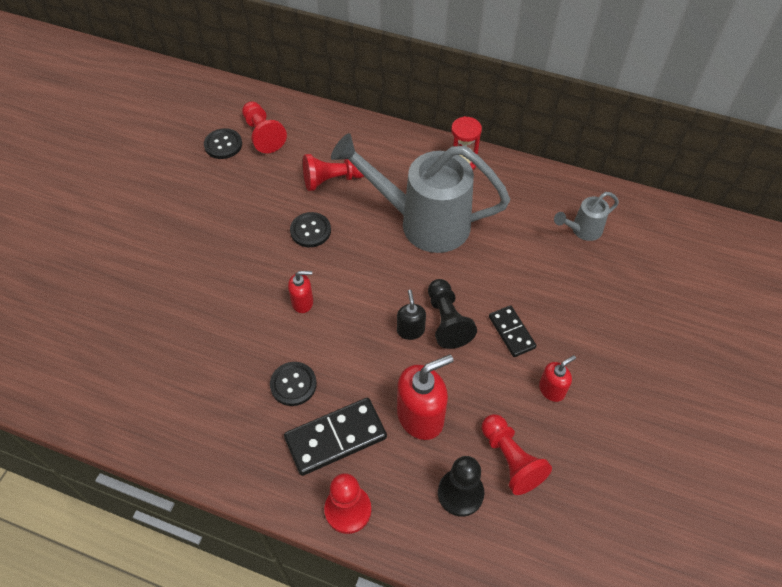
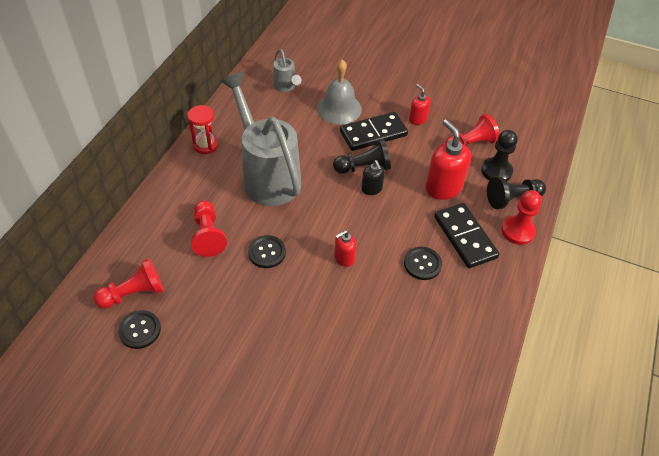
camera: 90 degrees left, 5 degrees down
red soap dispenser [288,271,313,313] -> red soap dispenser turned 120 degrees counterclockwise [334,230,357,267]
grey watering can [331,133,510,253] -> grey watering can turned 135 degrees clockwise [220,72,301,206]
black soap dispenser [397,290,426,340] -> black soap dispenser turned 105 degrees counterclockwise [361,160,385,195]
black domino [489,305,537,357] -> black domino [340,112,408,151], size x1.64
none -> grey bell [317,60,362,125]
none -> black pawn [487,176,546,209]

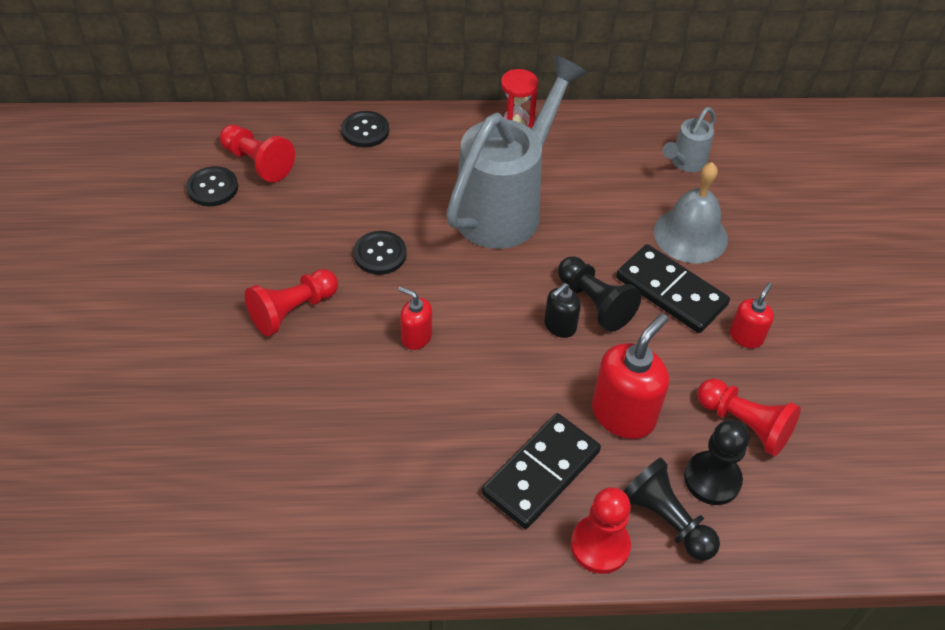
camera: 65 degrees right, 0 degrees up
red pawn [191,201,227,257] -> red pawn moved to [245,269,338,336]
black button [404,247,442,280] -> black button moved to [341,111,389,148]

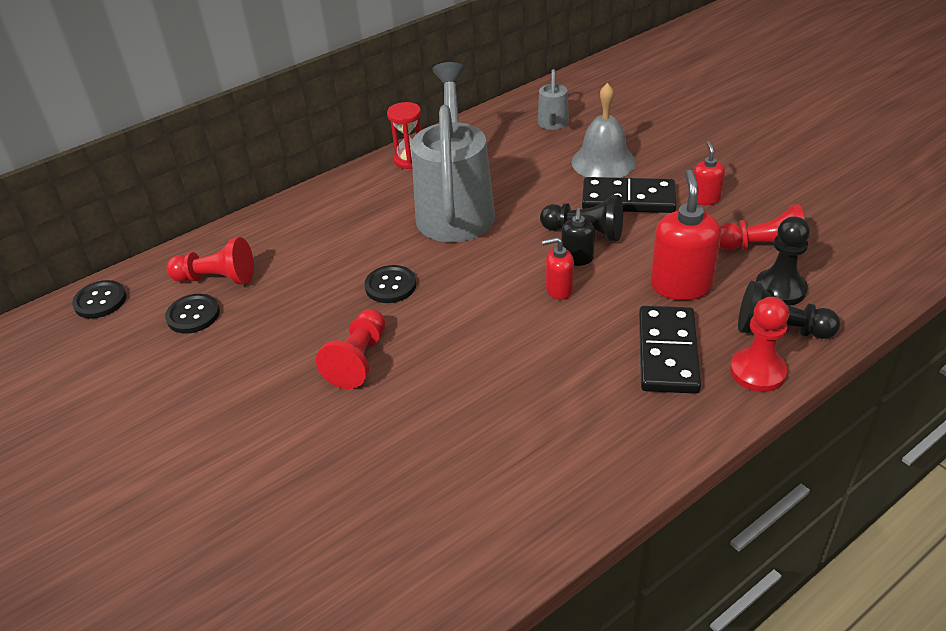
camera: 30 degrees left, 10 degrees down
black button [341,111,389,148] -> black button moved to [72,280,126,319]
red soap dispenser [398,286,432,350] -> red soap dispenser moved to [542,237,574,300]

